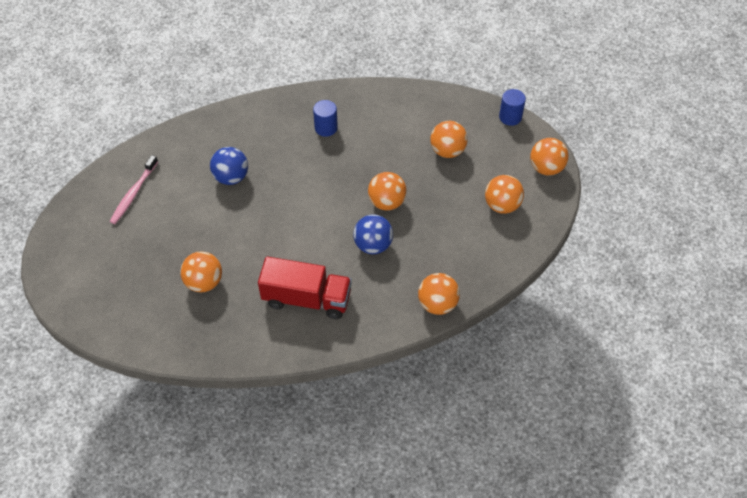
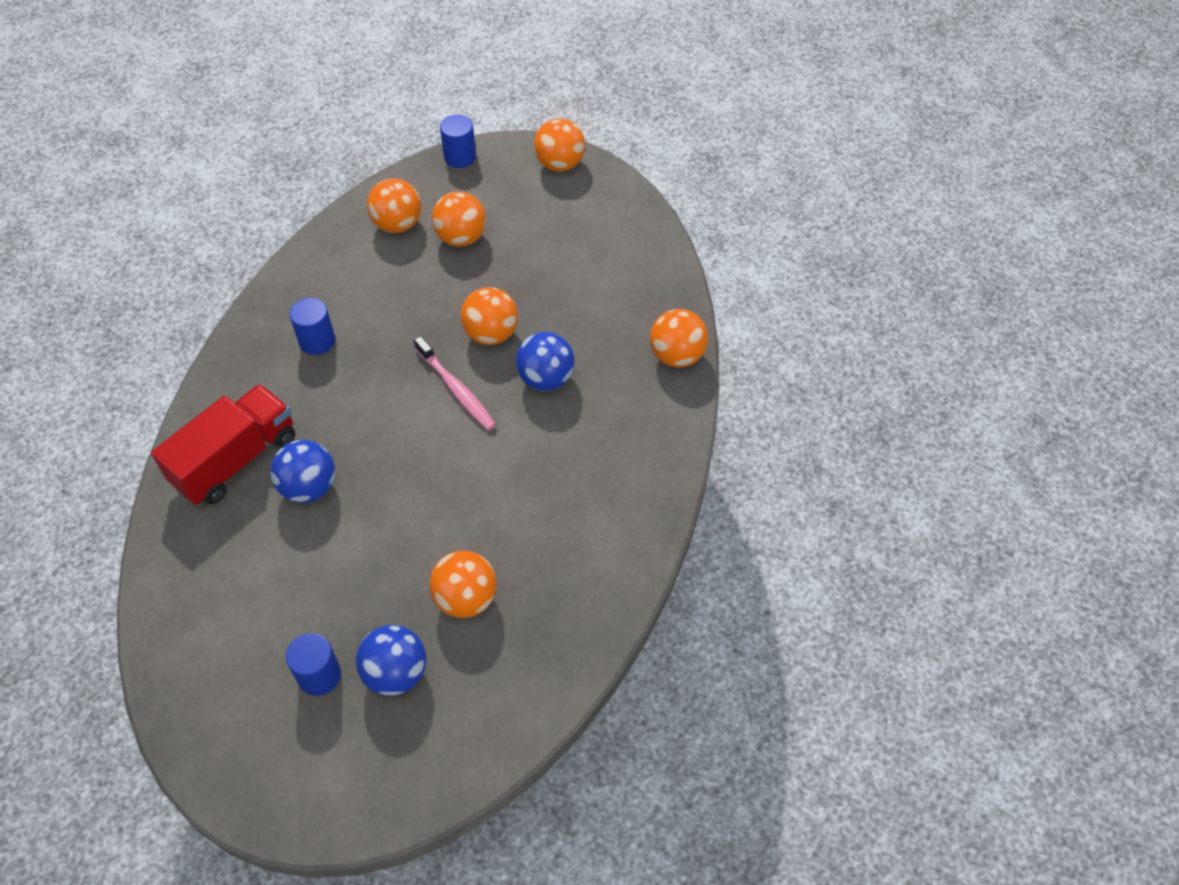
camera: 60 degrees left, 0 degrees up
pink toothbrush [110,155,158,224] -> pink toothbrush moved to [414,336,496,431]
red truck [258,256,352,319] -> red truck moved to [151,384,295,505]
orange ball [485,175,524,214] -> orange ball moved to [367,178,421,233]
none -> blue cylinder [286,633,341,696]
none -> blue ball [356,625,426,696]

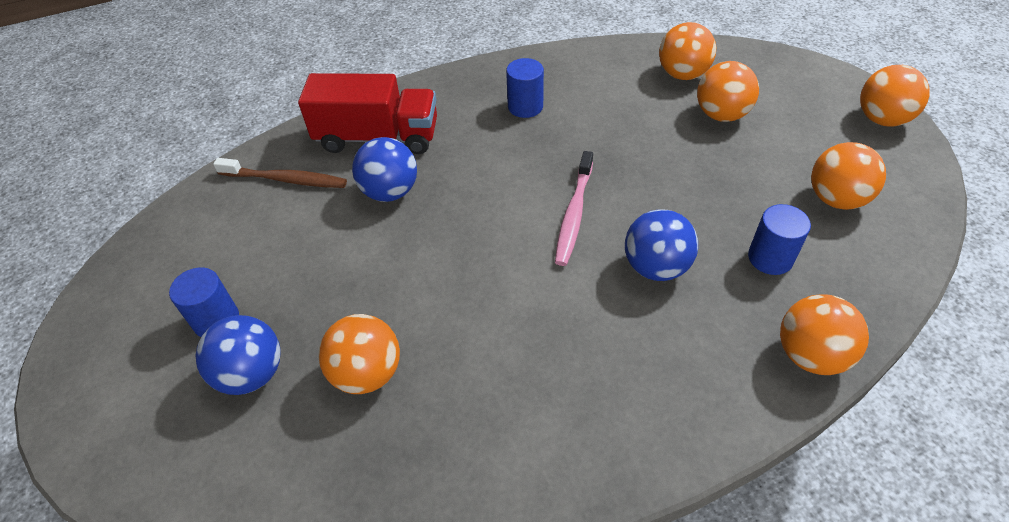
camera: 55 degrees right, 5 degrees down
blue cylinder [440,115,476,168] -> blue cylinder moved to [748,204,811,275]
orange ball [460,287,518,345] -> orange ball moved to [811,142,886,210]
none -> brown toothbrush [213,158,347,188]

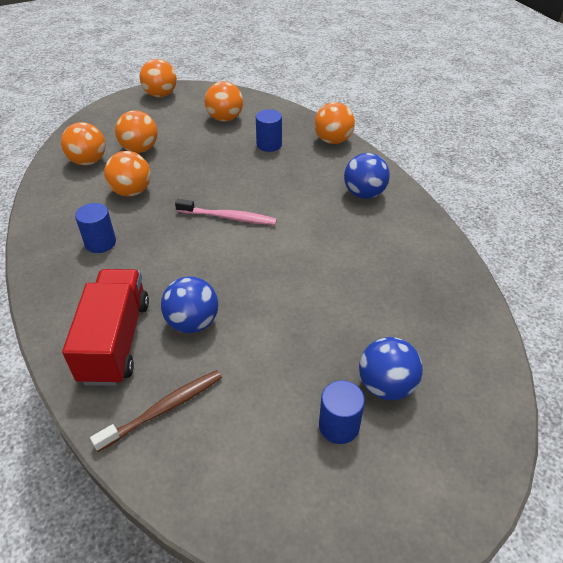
camera: 95 degrees left, 5 degrees down
brown toothbrush [213,158,347,188] -> brown toothbrush turned 45 degrees clockwise [90,370,222,452]
orange ball [318,314,400,394] -> orange ball moved to [104,151,151,196]
blue ball [625,209,698,281] -> blue ball moved to [344,153,390,199]

